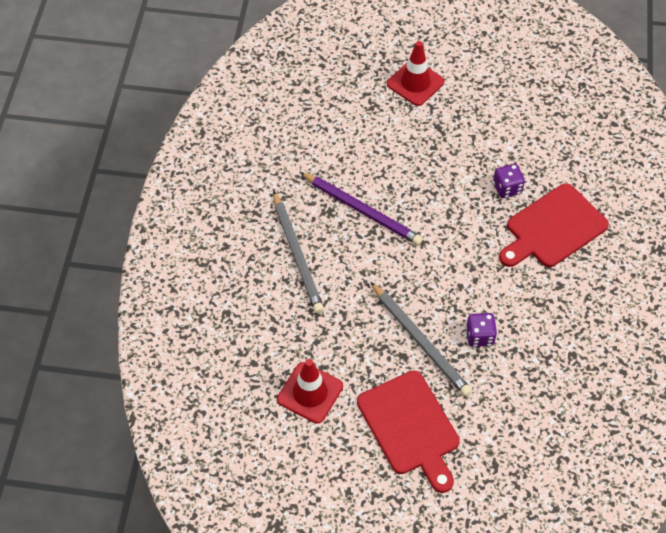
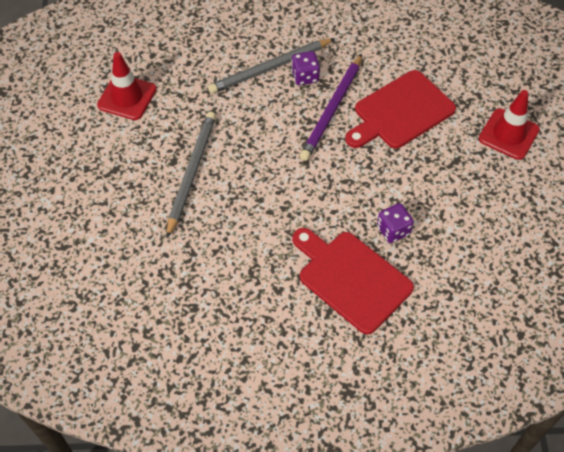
camera: 80 degrees right, 0 degrees up
red cutting board [357,370,460,493] -> red cutting board moved to [345,70,456,149]
grey pencil [371,282,472,396] -> grey pencil turned 150 degrees clockwise [166,112,216,238]
purple dice [466,313,497,347] -> purple dice moved to [291,51,320,85]

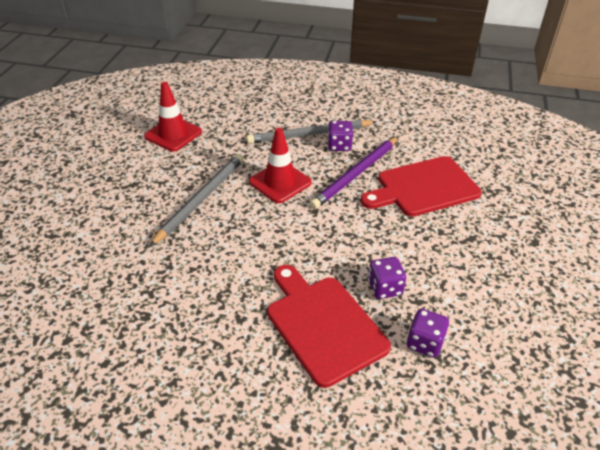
camera: 15 degrees right, 15 degrees down
red traffic cone [479,90,540,160] -> red traffic cone moved to [249,128,312,203]
none -> purple dice [407,309,449,357]

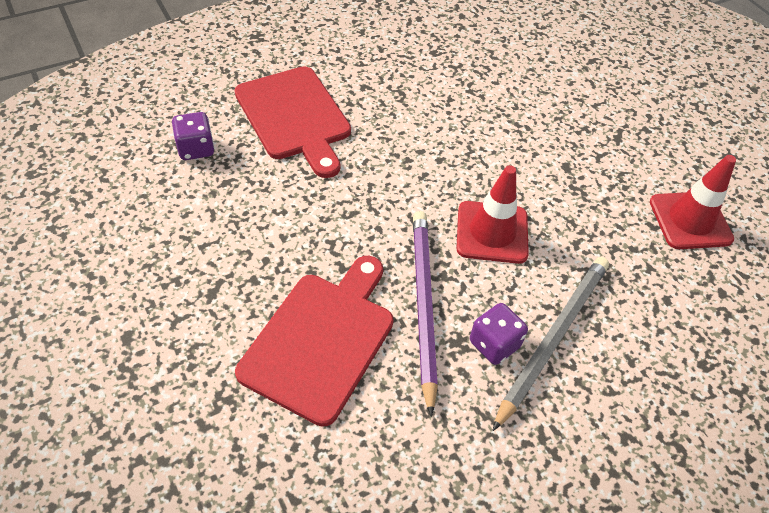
camera: 135 degrees right, 10 degrees up
grey pencil [149,154,244,247] -> none
red cutting board [267,265,391,388] -> red cutting board turned 45 degrees clockwise [235,66,351,178]
purple dice [368,257,406,299] -> none

